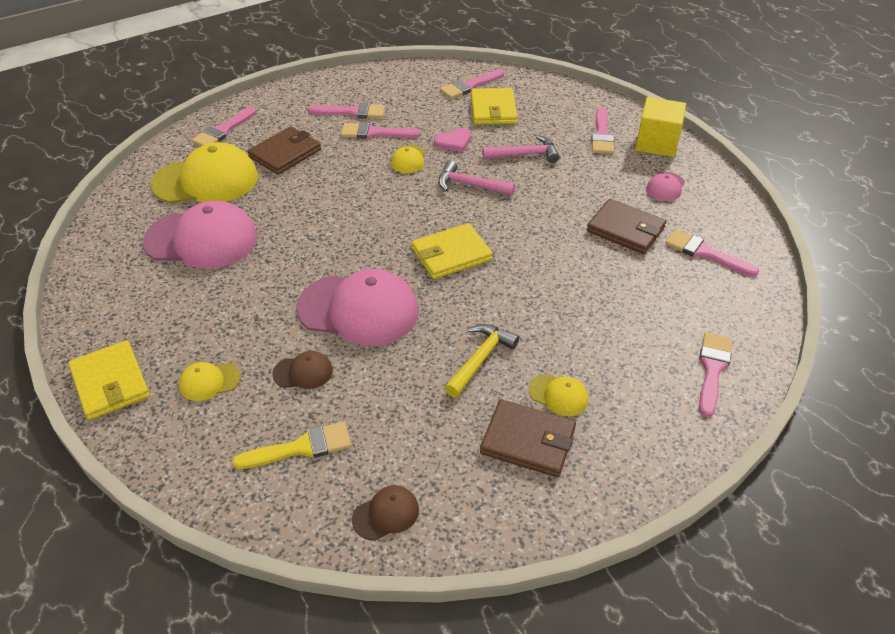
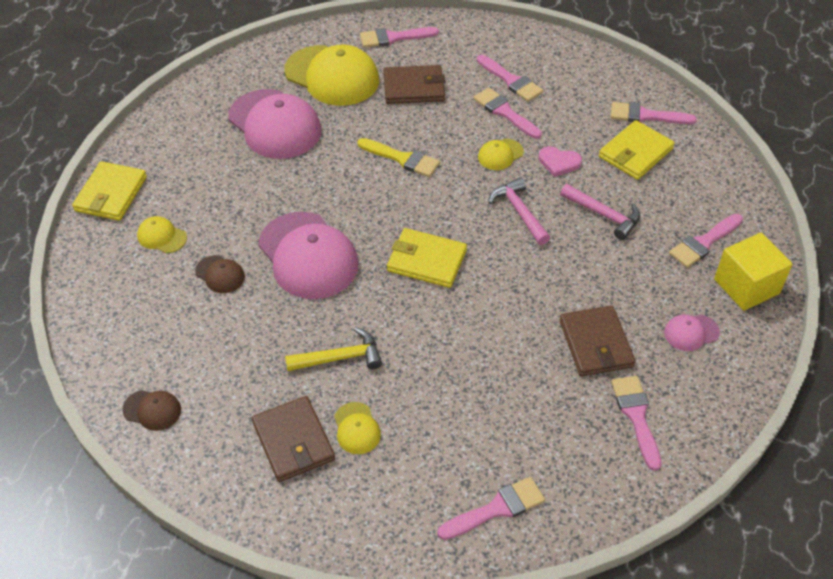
camera: 45 degrees right, 5 degrees up
yellow brush [232,422,351,469] -> yellow brush moved to [357,138,440,177]

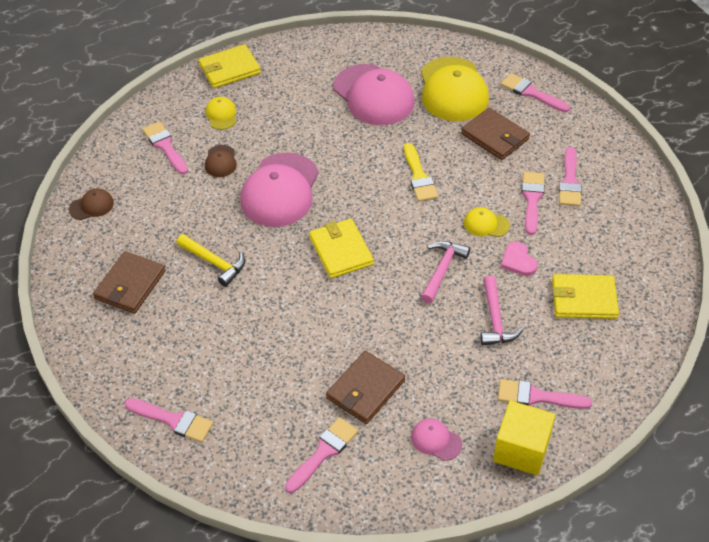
camera: 50 degrees right, 0 degrees up
brown cap [122,390,181,431] -> brown cap turned 90 degrees counterclockwise [69,189,114,220]
pink cap [228,89,321,159] -> pink cap turned 45 degrees counterclockwise [334,64,415,125]
yellow cap [334,402,381,454] -> none
pink brush [611,102,697,124] -> pink brush moved to [142,121,188,174]

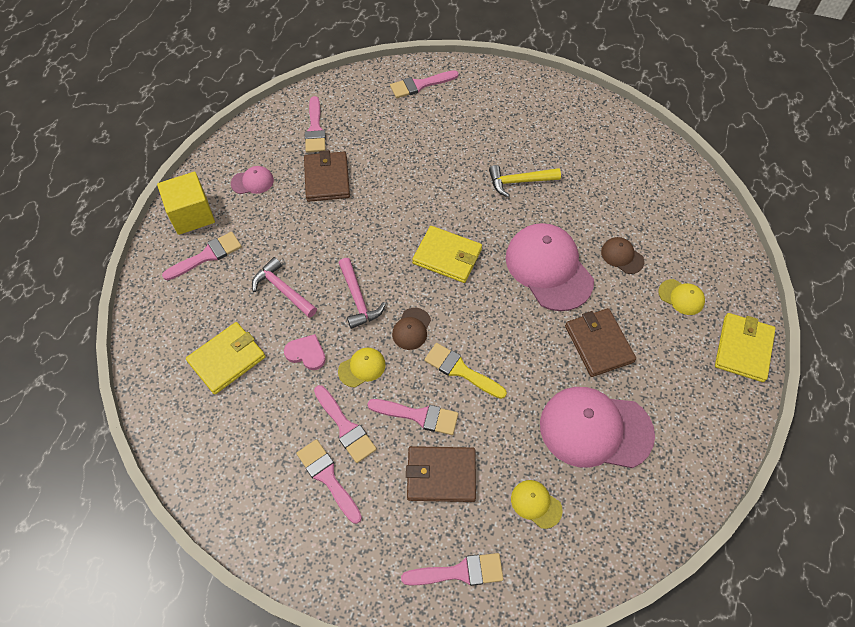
camera: 135 degrees right, 10 degrees up
brown cap [69,189,114,220] -> brown cap moved to [392,308,431,350]
brown wallet [93,251,165,314] -> brown wallet moved to [565,308,636,377]
pink brush [142,121,188,174] -> pink brush moved to [367,399,458,435]
yellow cap [421,57,489,121] -> yellow cap [511,480,562,529], size x0.45

